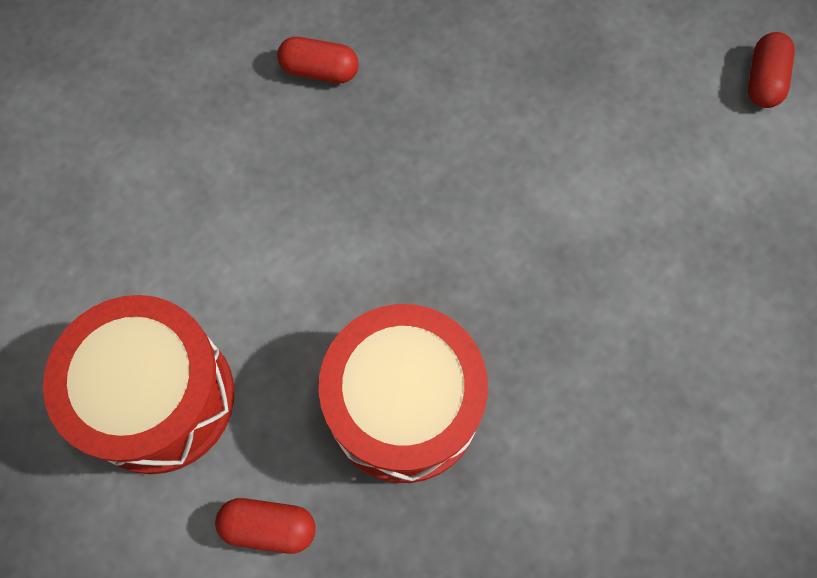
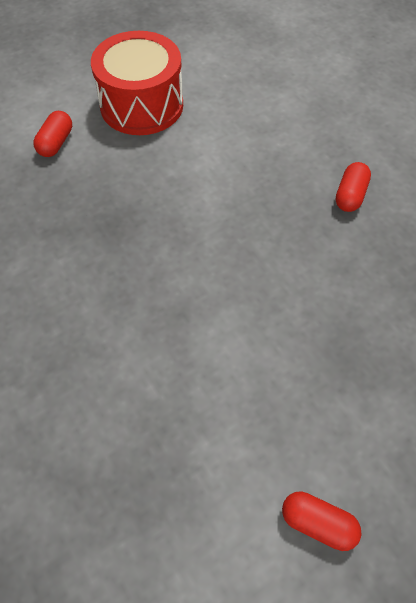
camera: 100 degrees right, 10 degrees down
red drum [319,304,488,483] -> none

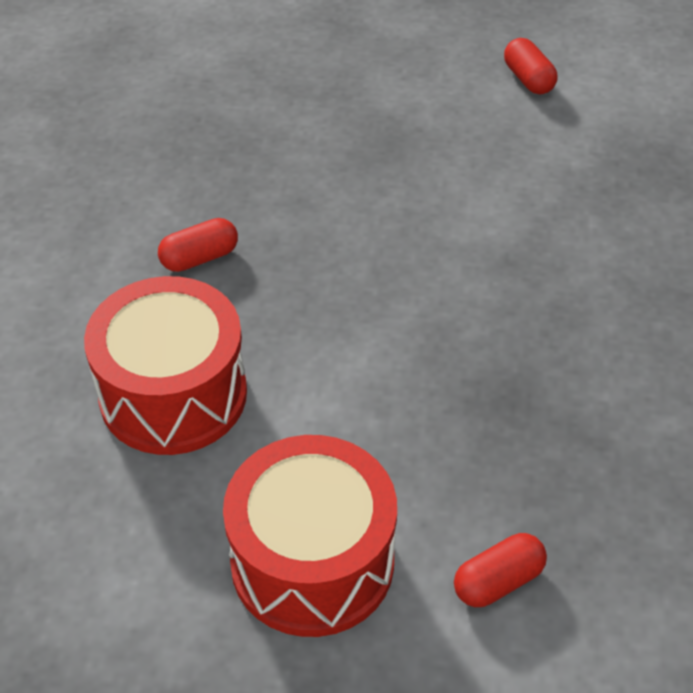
camera: 140 degrees left, 10 degrees down
none -> red drum [84,276,247,455]

